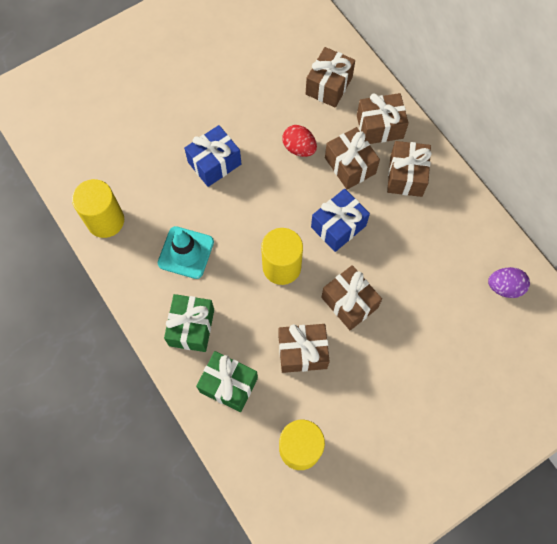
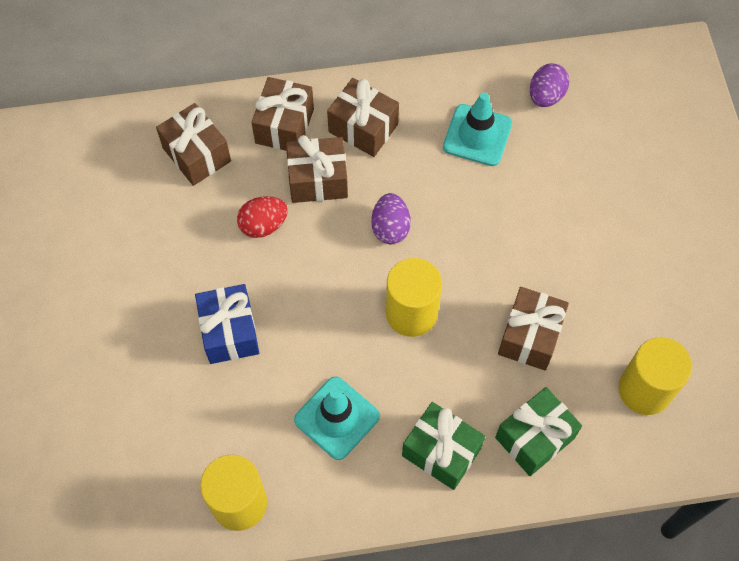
camera: 65 degrees left, 5 degrees down
blue gift [311,188,370,252] -> purple egg [372,193,411,244]
brown gift [321,265,382,330] -> none
none -> turquoise traffic cone [443,92,512,166]

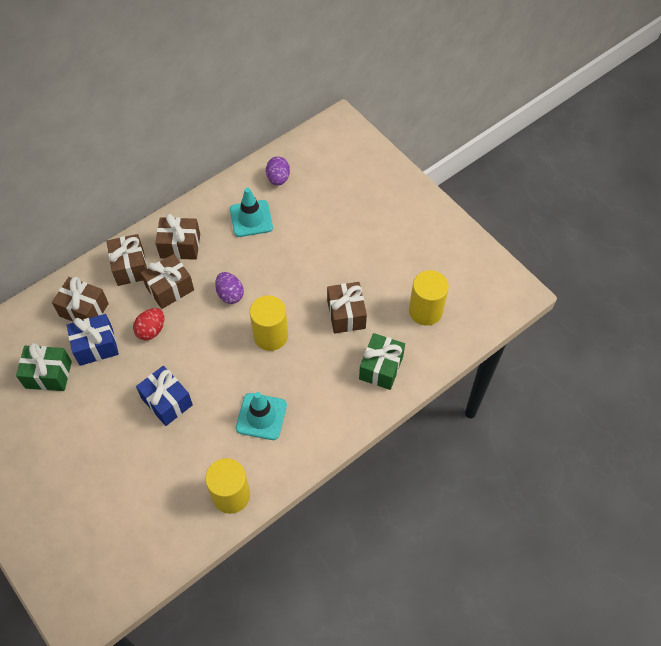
camera: 30 degrees left, 5 degrees down
green gift [402,402,485,490] -> green gift moved to [16,343,72,391]
none -> blue gift [67,314,119,366]

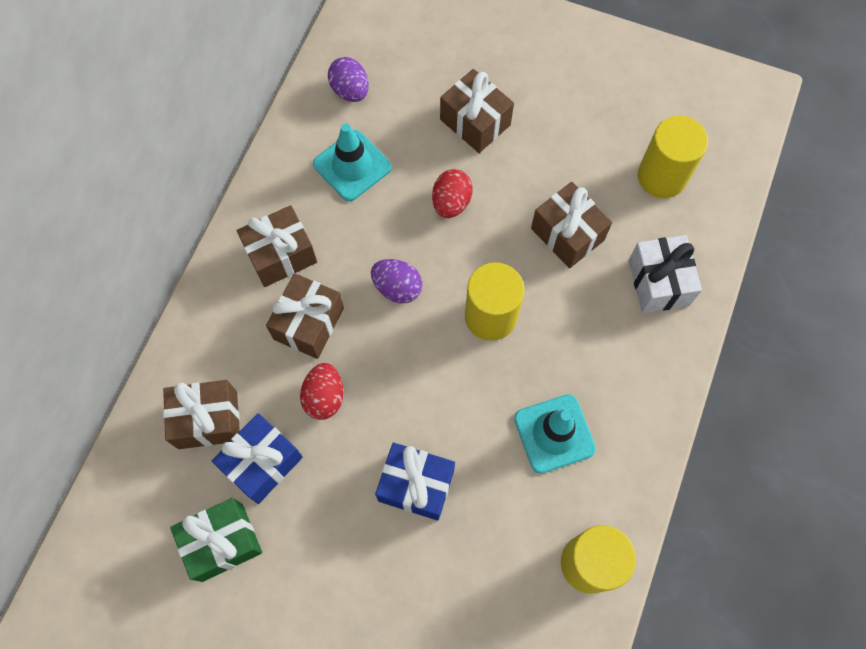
camera: 30 degrees left, 10 degrees up
brown gift [107,234,147,286] -> brown gift moved to [440,69,514,153]
green gift [359,333,405,390] -> white gift [629,235,702,313]
none -> red egg [432,169,473,218]

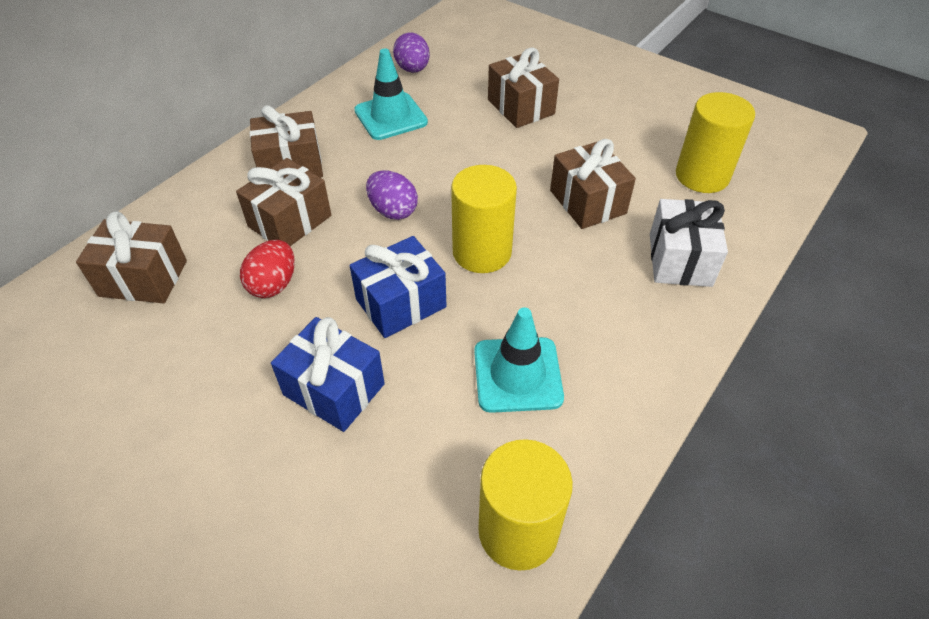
camera: 15 degrees right, 20 degrees down
green gift [170,498,262,582] -> none
blue gift [212,413,303,504] -> blue gift moved to [350,236,446,338]
red egg [432,169,473,218] -> none

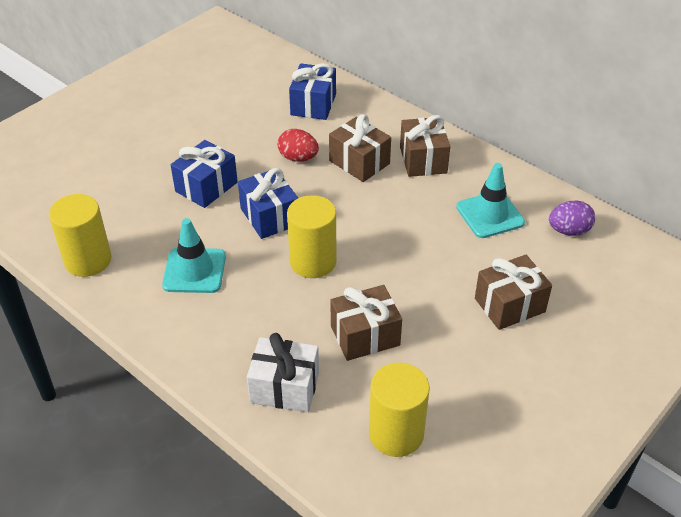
camera: 95 degrees right, 5 degrees down
brown gift [76,211,187,303] -> blue gift [289,63,336,120]
purple egg [366,170,418,220] -> none

